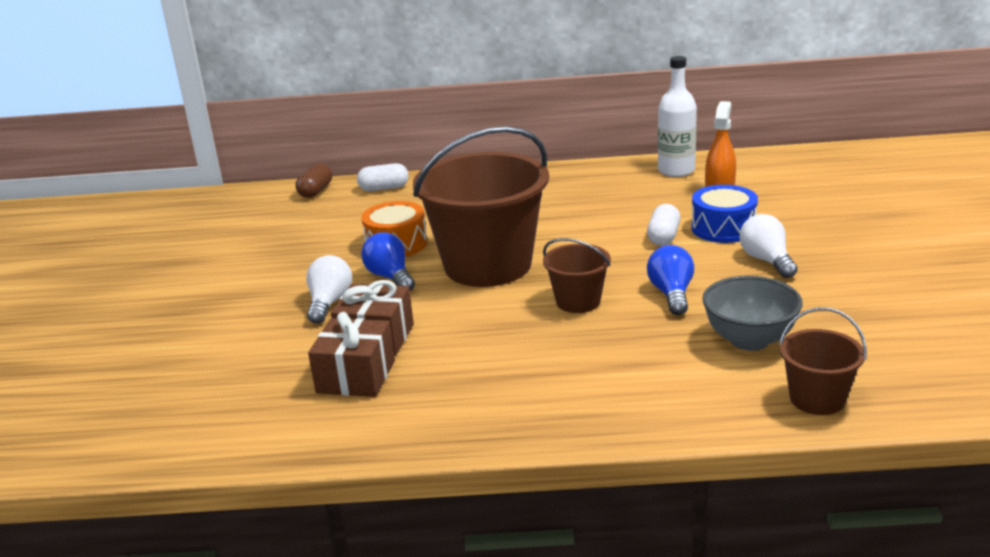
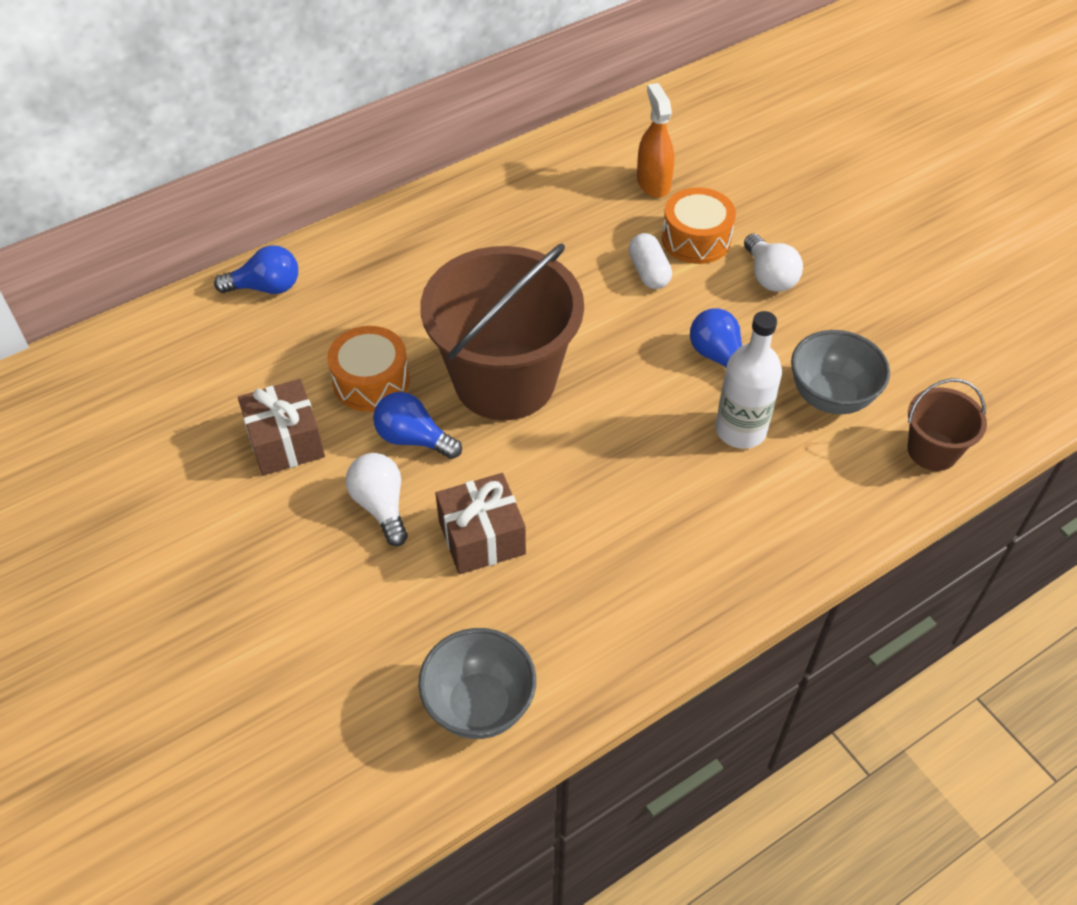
camera: 35 degrees left, 25 degrees up
brown capsule [296,163,332,198] -> none
brown gift [308,312,395,397] -> brown gift moved to [238,379,325,476]
white capsule [357,163,409,191] -> blue light bulb [214,245,298,294]
brown bucket [543,238,611,313] -> none
white bottle [658,56,697,177] -> white bottle moved to [715,311,782,449]
blue drum [691,185,758,243] -> orange drum [662,187,736,264]
white light bulb [739,214,798,278] -> white light bulb turned 150 degrees counterclockwise [744,234,803,292]
none -> grey bowl [418,628,536,739]

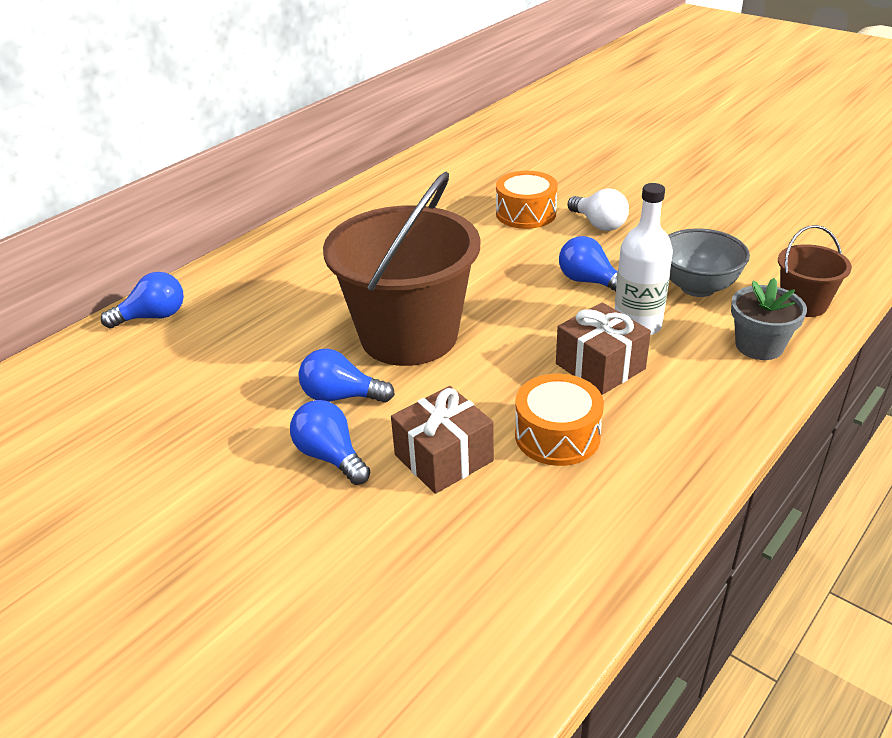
camera: 15 degrees left, 15 degrees down
brown gift [238,379,325,476] -> brown gift moved to [556,302,651,395]
orange drum [327,326,410,412] -> orange drum moved to [515,374,604,466]
white light bulb [346,453,408,546] -> blue light bulb [290,400,370,485]
grey bowl [418,628,536,739] -> none
white capsule [629,233,672,289] -> none
orange spray bottle [637,83,674,198] -> none
none -> grey flower pot [731,278,807,360]

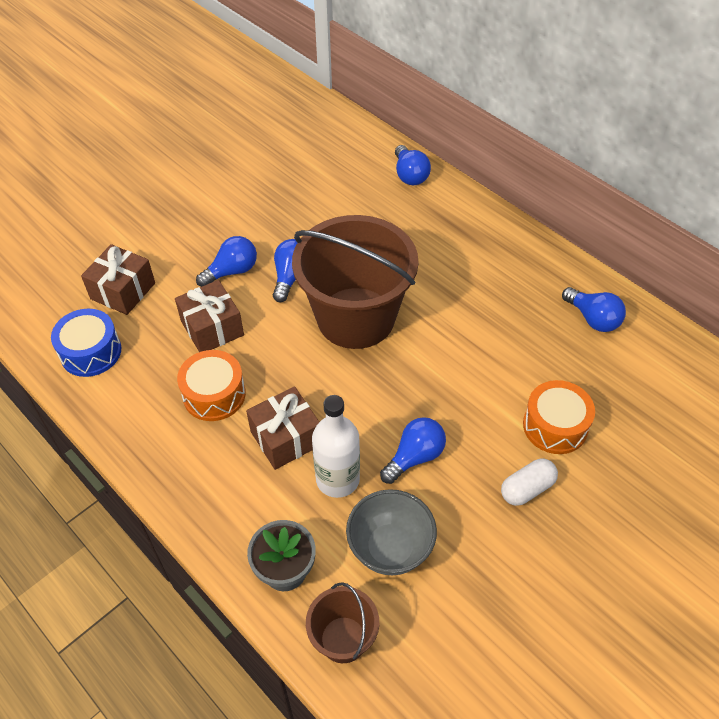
camera: 95 degrees right, 15 degrees up
white light bulb [568,188,629,231] -> white capsule [501,458,558,506]
none -> blue drum [51,309,121,377]
none -> brown gift [81,244,155,315]
none -> blue light bulb [562,287,626,332]

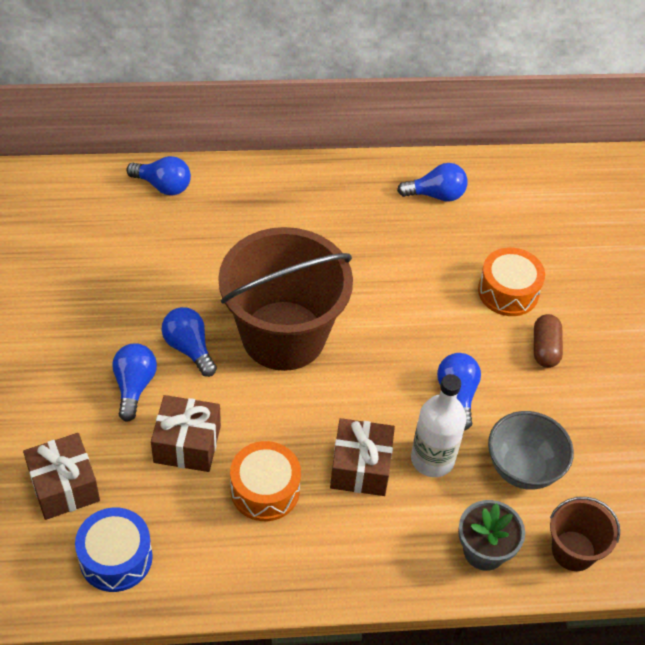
camera: 55 degrees left, 0 degrees up
white capsule [501,458,558,506] -> brown capsule [534,314,563,368]

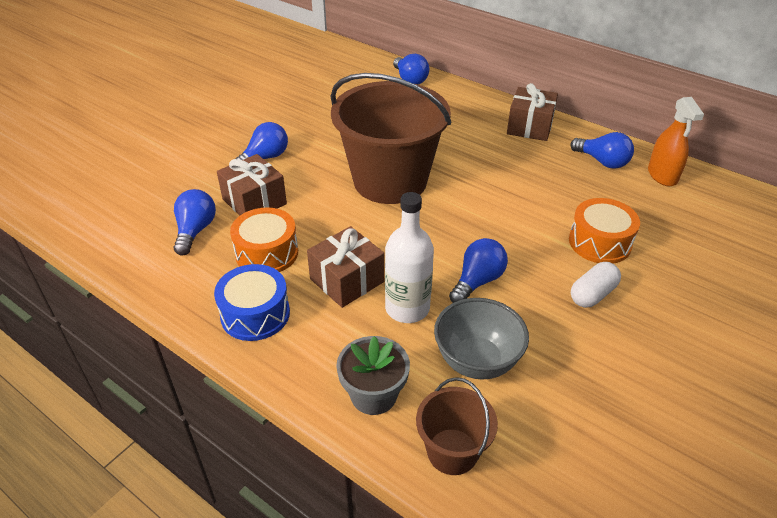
camera: 45 degrees right, 10 degrees down
brown gift [23,433,100,520] -> brown gift moved to [507,83,558,141]
blue drum [75,507,153,592] -> blue drum moved to [214,264,290,341]
blue light bulb [162,307,217,377] -> blue light bulb moved to [174,189,216,256]
brown capsule [534,314,563,368] -> white capsule [571,262,621,308]
none -> orange spray bottle [648,97,704,186]

